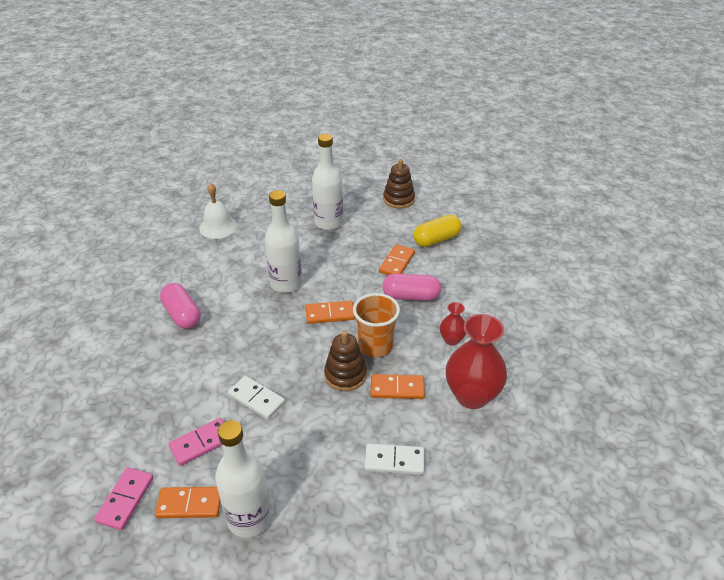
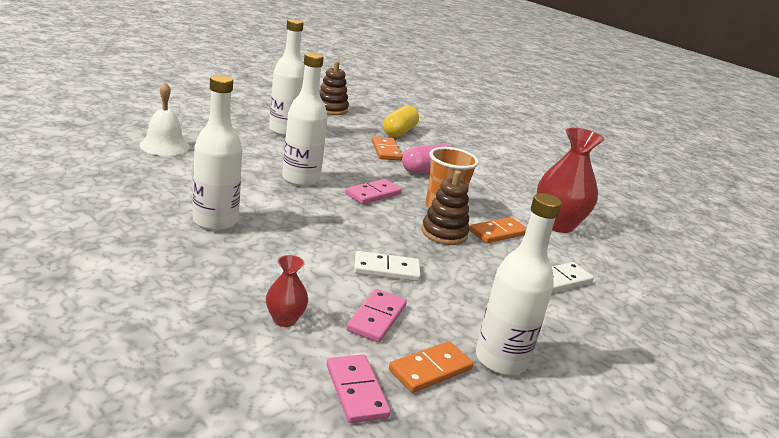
camera: 40 degrees left, 15 degrees down
pink capsule [160,283,201,329] -> white bottle [193,75,242,231]
orange domino [305,300,355,324] -> pink domino [345,179,402,204]
red vase [440,302,466,346] -> red vase moved to [266,255,308,327]

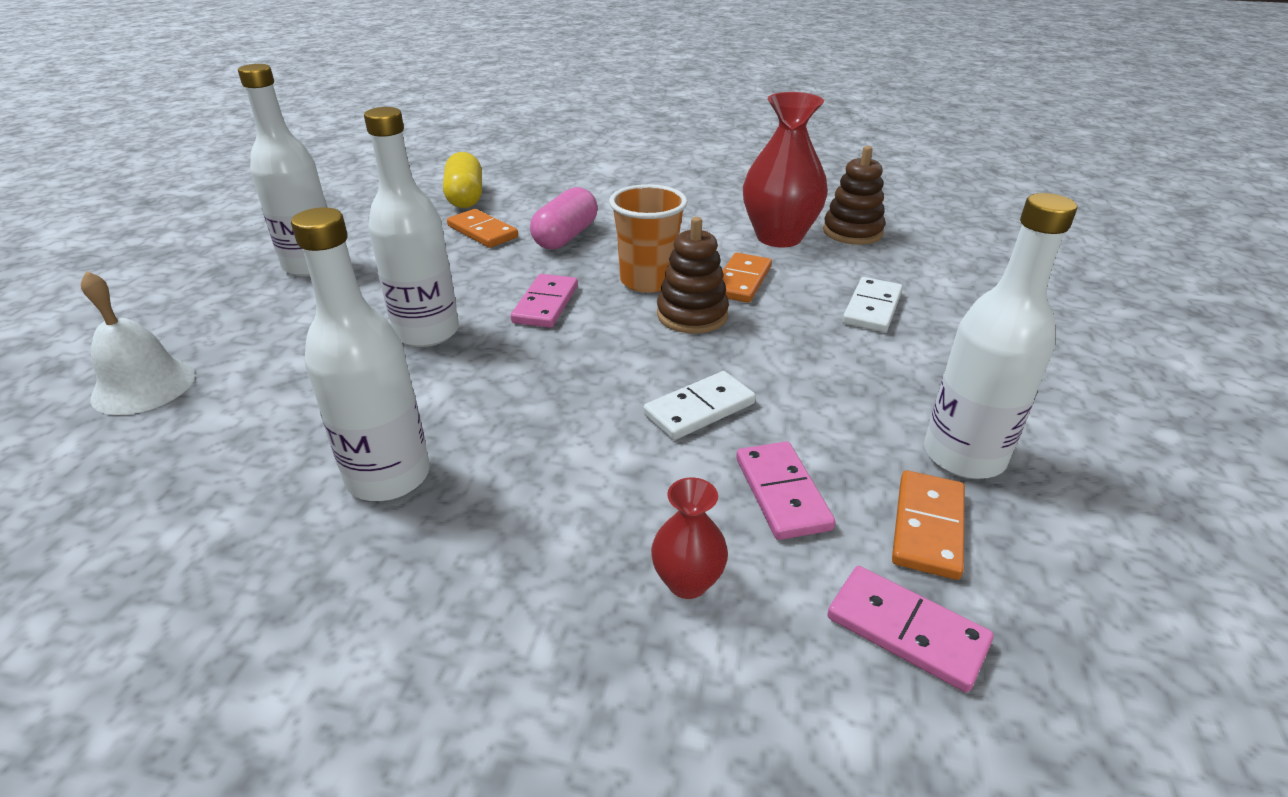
camera: 30 degrees left, 10 degrees up
brown stacking toy [319,61,349,115] -> brown stacking toy moved to [823,146,885,245]

